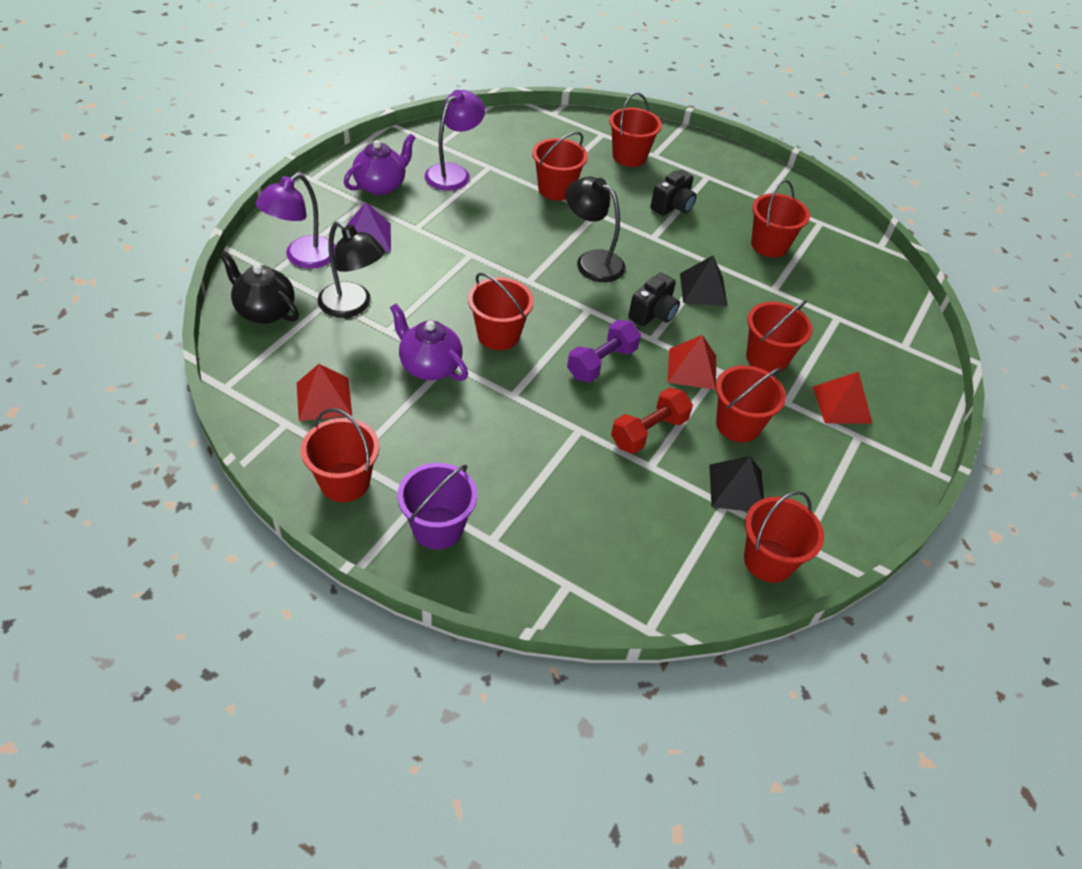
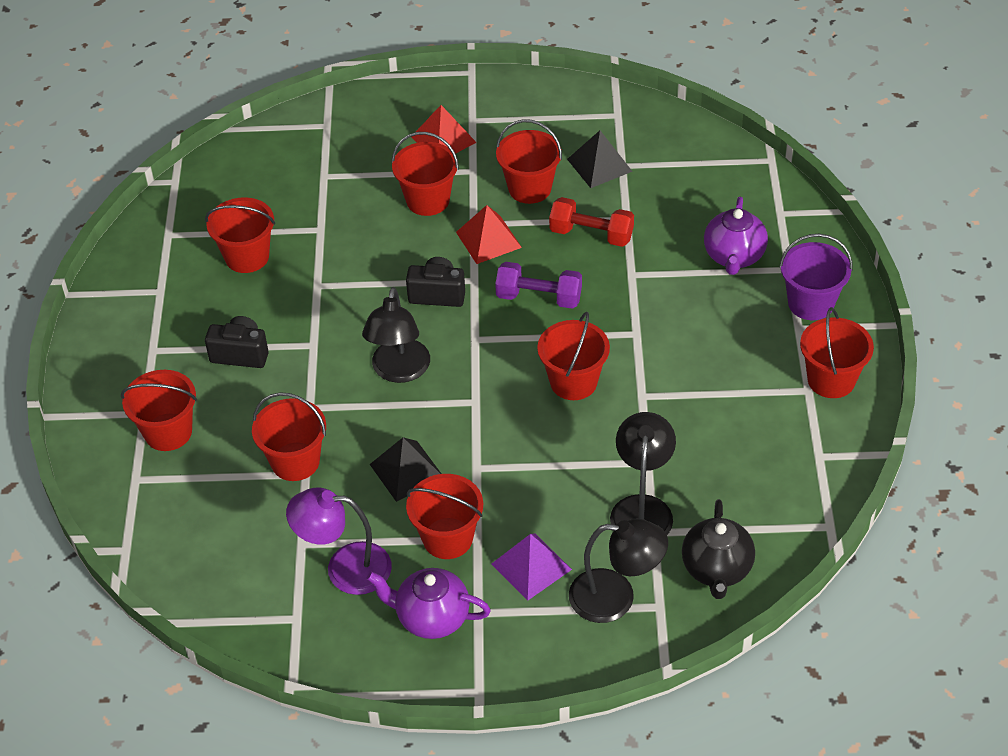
camera: 115 degrees left, 0 degrees up
purple lamp [255,173,336,269] -> black lamp [569,519,668,623]
red pyramid [297,364,352,421] -> none
purple teapot [390,304,468,381] -> purple teapot moved to [704,197,768,275]
black pyramid [680,256,728,306] -> black pyramid moved to [370,437,441,502]
red bucket [744,491,824,583] -> red bucket moved to [406,474,483,559]

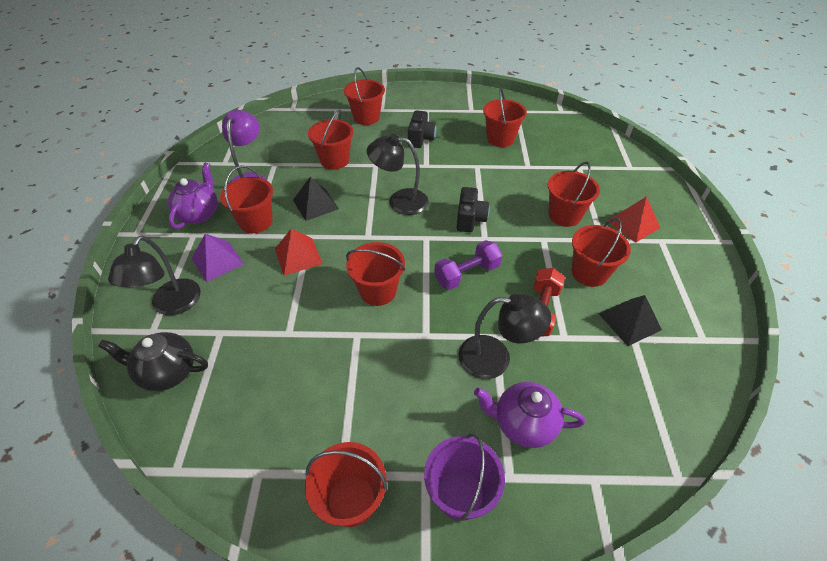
camera: 90 degrees right, 0 degrees up
red pyramid [456,205,522,264] -> red pyramid moved to [275,229,323,276]
purple dumbbell [495,262,582,309] -> purple dumbbell turned 45 degrees clockwise [434,240,502,290]
black lamp [610,412,676,535] -> black lamp moved to [459,294,551,379]

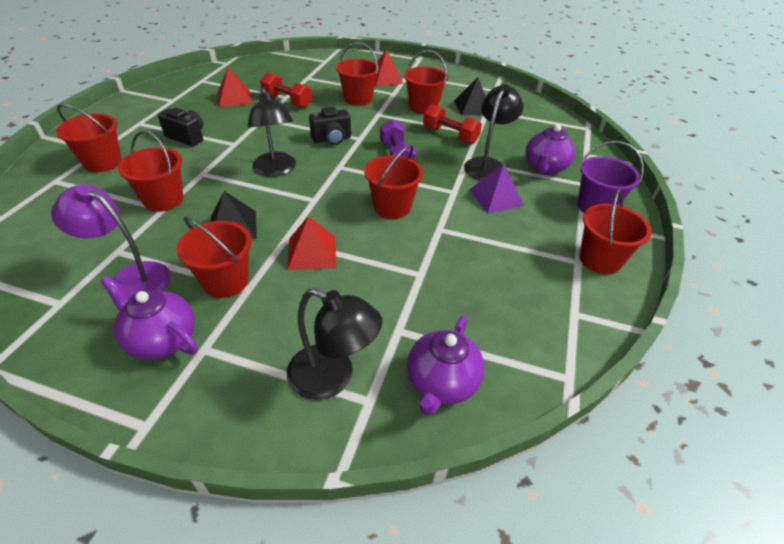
camera: 75 degrees left, 5 degrees down
black teapot [98,332,208,391] -> purple teapot [407,316,485,416]
purple pyramid [192,233,244,282] -> purple pyramid moved to [469,164,524,213]
black lamp [367,134,429,215] -> black lamp turned 45 degrees counterclockwise [248,88,296,177]
black camera [457,187,489,232] -> black camera turned 135 degrees clockwise [309,107,351,145]
red bucket [483,87,527,147] -> red pyramid [217,67,252,107]
none -> red dumbbell [260,72,312,108]

